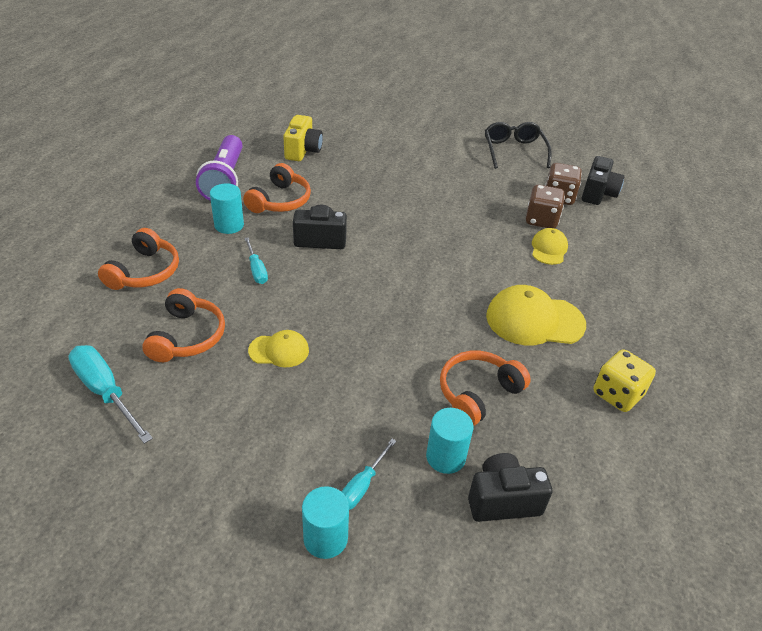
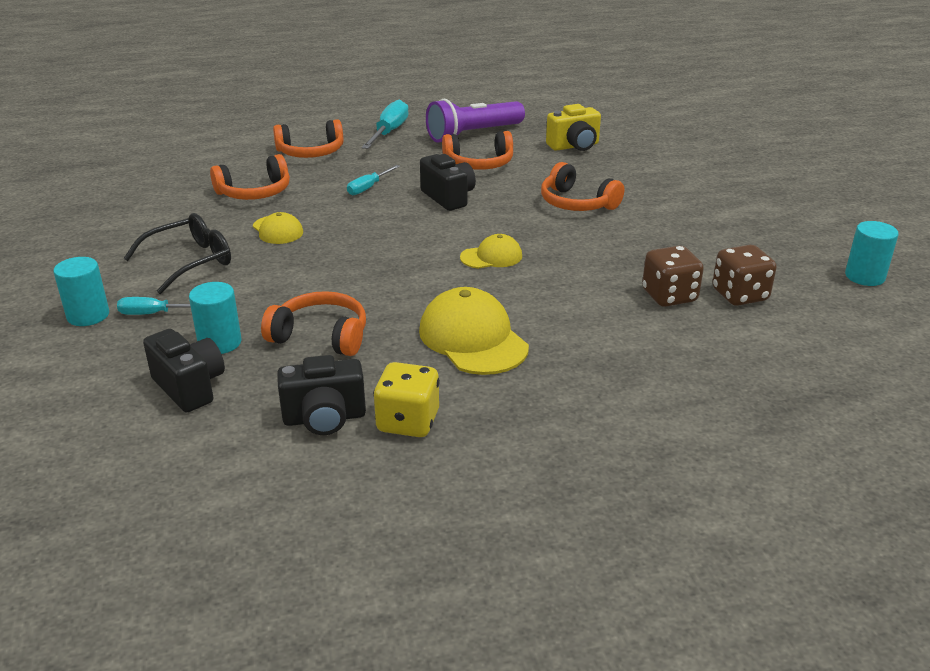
camera: 60 degrees right, 10 degrees down
turquoise screwdriver [69,345,153,444] -> turquoise screwdriver moved to [361,100,409,149]
turquoise cylinder [210,183,244,234] -> turquoise cylinder moved to [845,221,899,286]
black glasses [485,122,552,169] -> black glasses moved to [123,213,231,294]
yellow cap [532,228,568,265] -> yellow cap moved to [460,234,522,269]
black camera [582,156,625,205] -> black camera moved to [277,355,366,435]
none -> orange headphones [541,162,624,211]

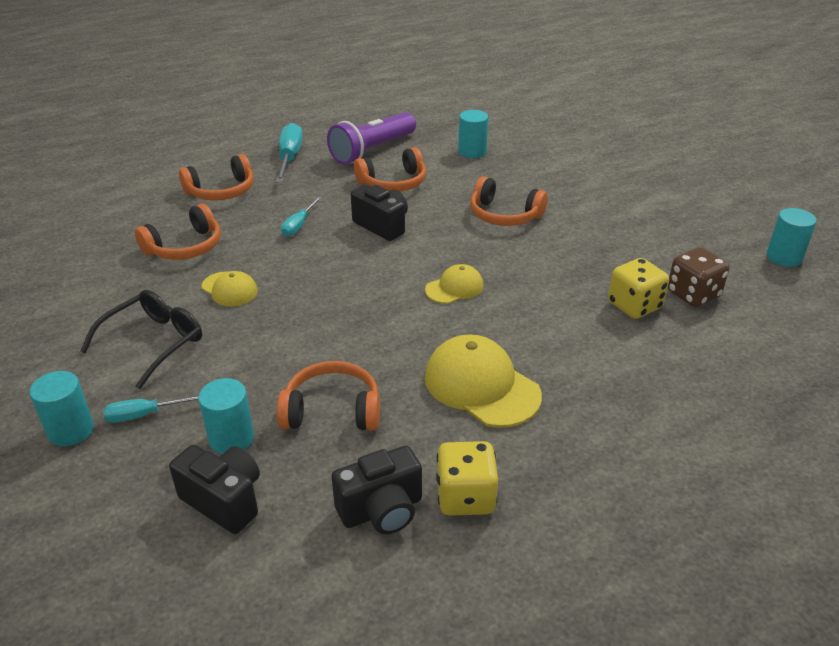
camera: 15 degrees left, 5 degrees up
yellow camera [546,104,601,151] -> turquoise cylinder [458,110,488,158]
brown dice [642,246,704,307] -> yellow dice [608,258,669,319]

